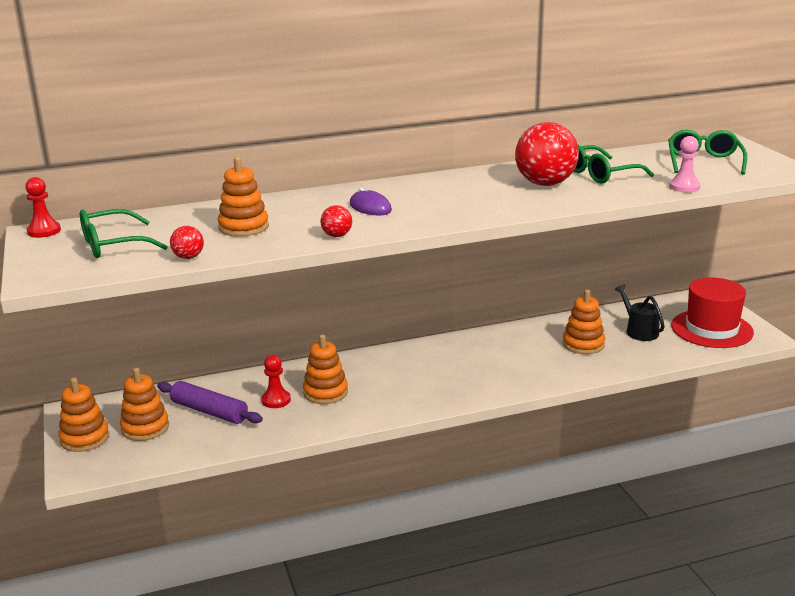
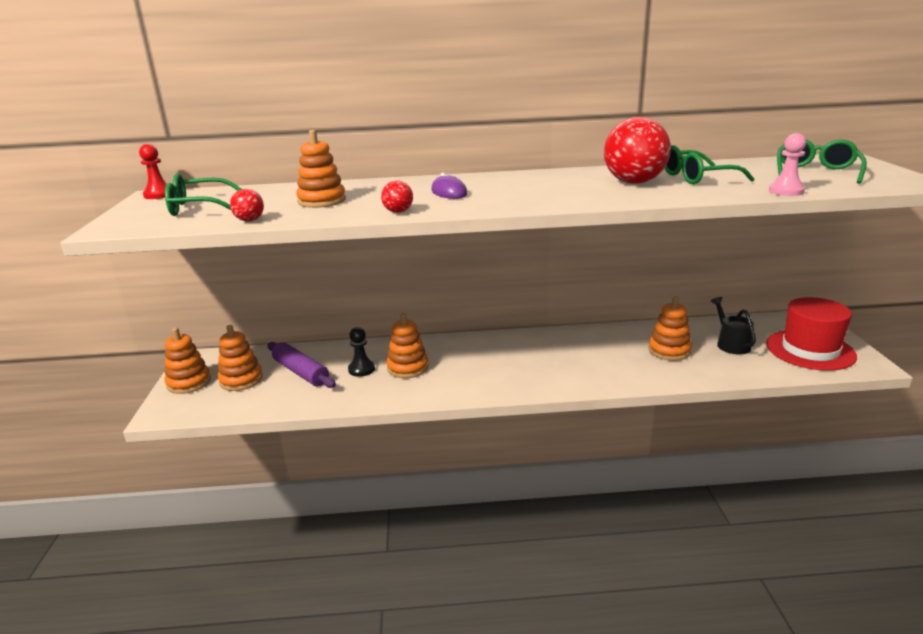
camera: 15 degrees right, 0 degrees up
red pawn [261,355,291,408] -> black pawn [348,327,375,377]

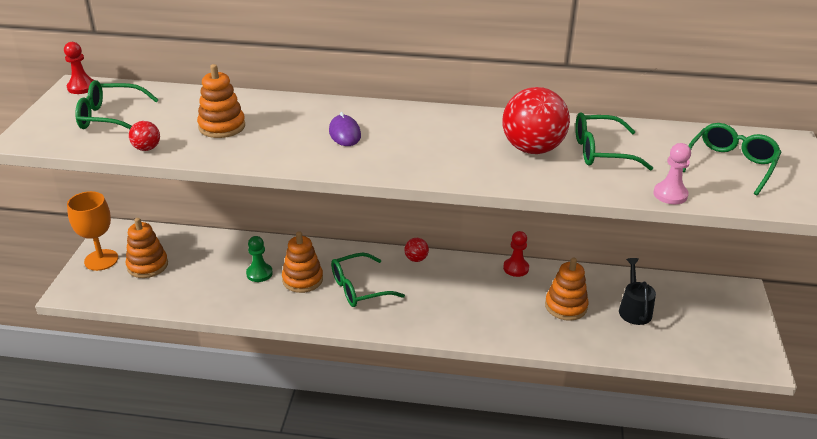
camera: 10 degrees right, 10 degrees up
orange stacking toy [164,328,211,394] -> orange goblet [67,191,118,271]
purple rolling pin [268,342,336,388] -> none
black pawn [348,327,375,377] -> green pawn [246,236,273,282]
red ball [381,181,413,213] -> red ball moved to [404,238,429,262]
red hat [766,297,857,371] -> none
none -> green glasses [331,253,405,307]
none -> red pawn [503,231,529,277]

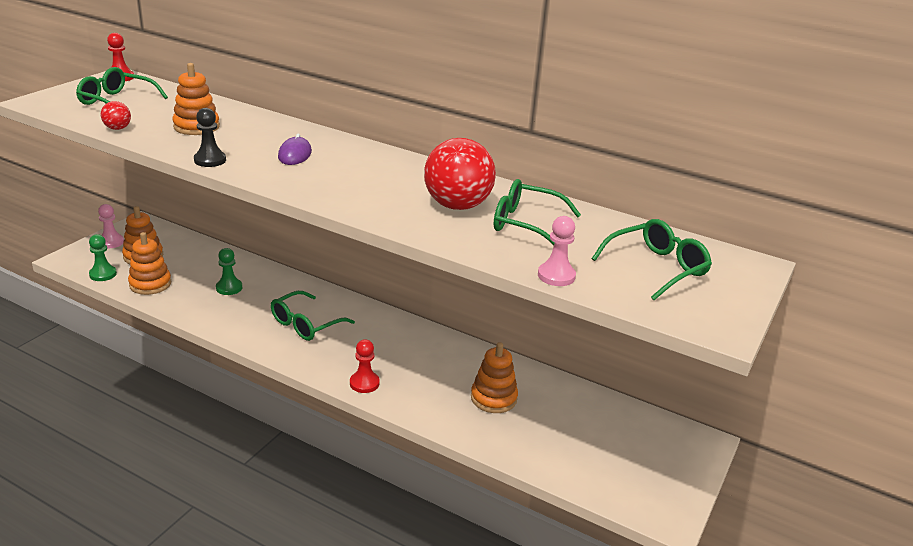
camera: 20 degrees right, 5 degrees down
orange goblet [67,191,118,271] -> pink pawn [98,204,124,248]
orange stacking toy [282,231,323,293] -> orange stacking toy moved to [128,232,171,295]
green glasses [331,253,405,307] -> green glasses turned 45 degrees counterclockwise [271,291,355,341]
red ball [404,238,429,262] -> none
red pawn [503,231,529,277] -> red pawn moved to [350,339,380,393]
black watering can [619,258,656,325] -> none
none -> green pawn [89,234,117,281]
none -> black pawn [194,108,226,167]

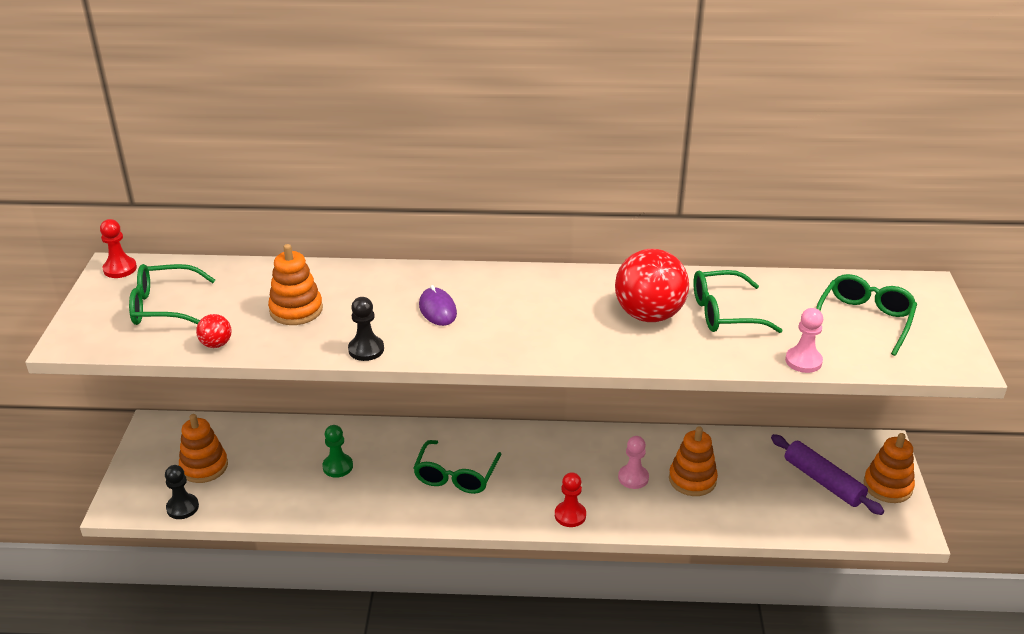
camera: 25 degrees left, 5 degrees up
green pawn [89,234,117,281] -> black pawn [165,465,199,519]
pink pawn [98,204,124,248] -> pink pawn moved to [618,436,649,489]
orange stacking toy [128,232,171,295] -> orange stacking toy moved to [863,433,915,503]
none -> purple rolling pin [771,434,884,515]

